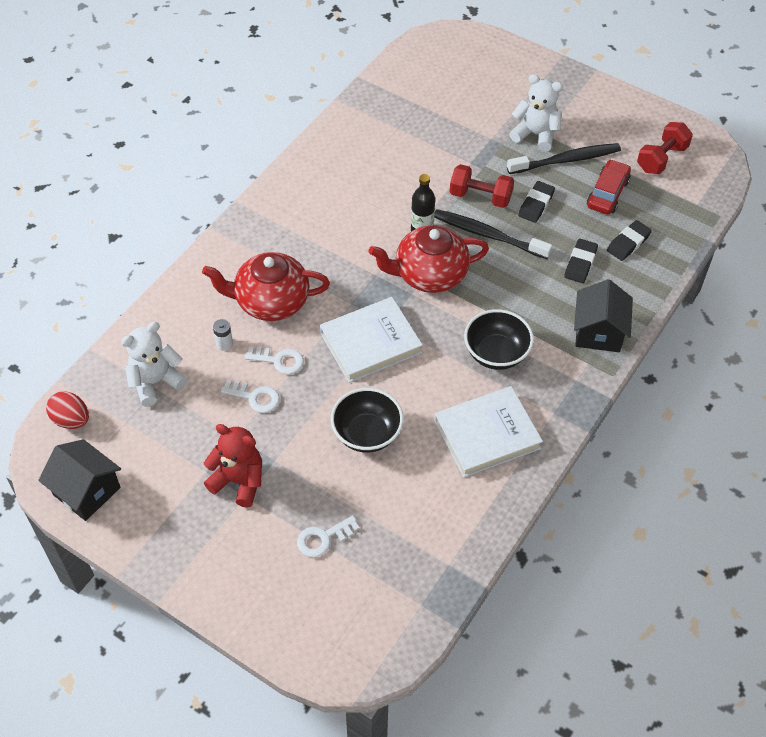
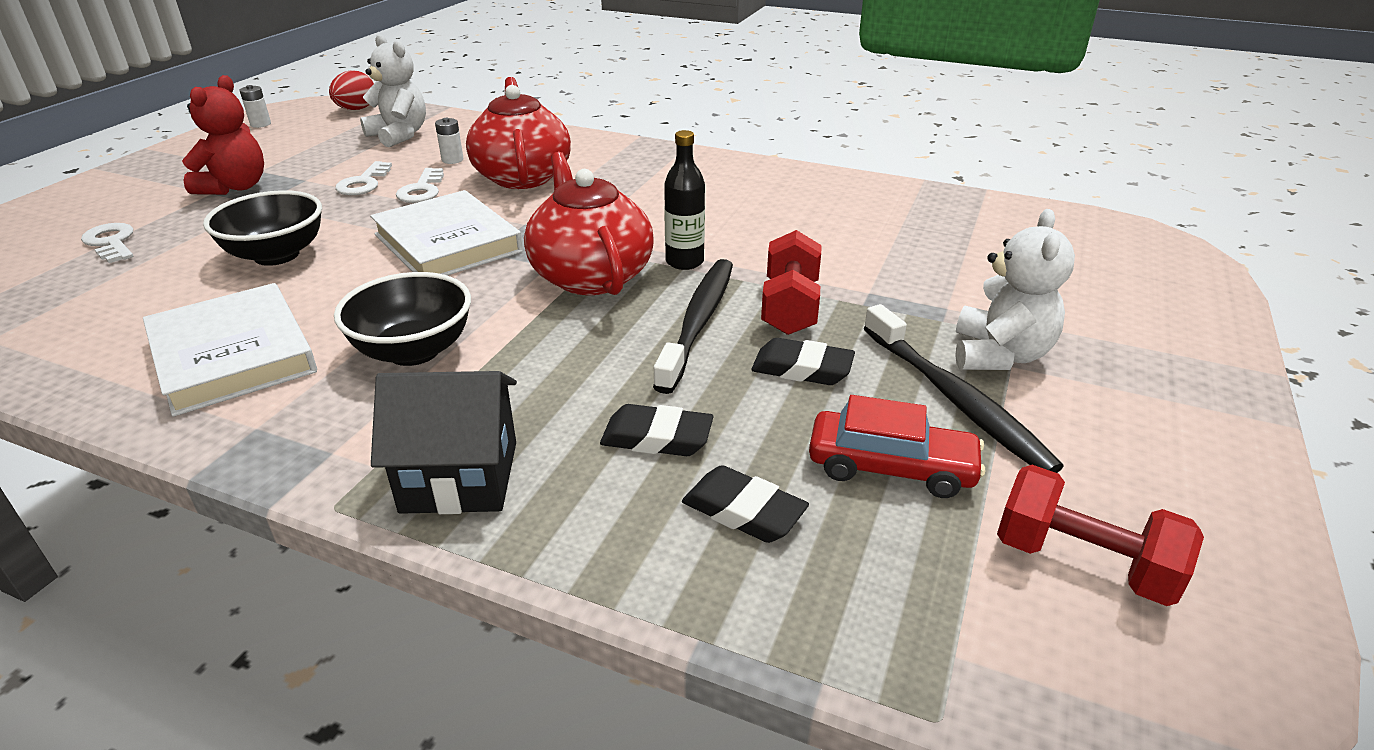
camera: 80 degrees right, 20 degrees down
black house [38,439,121,521] -> white battery [240,85,271,128]

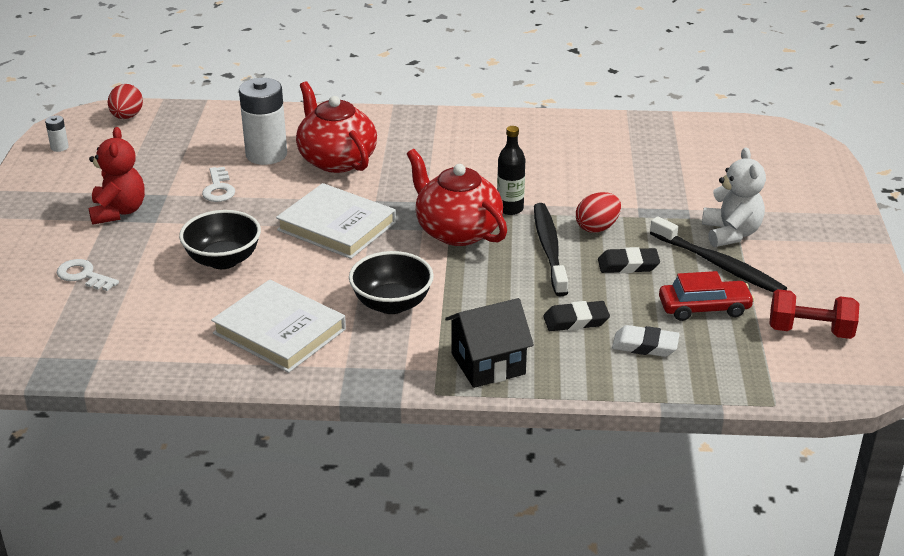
camera: 20 degrees left, 0 degrees up
white teddy bear [360,34,426,147] -> none
white key [396,168,444,203] -> none
white battery [435,118,464,164] -> white battery [239,78,287,165], size x2.35
black eraser [682,465,809,543] -> white eraser [612,325,680,357]
red dumbbell [761,230,822,335] -> red egg [576,192,621,233]

